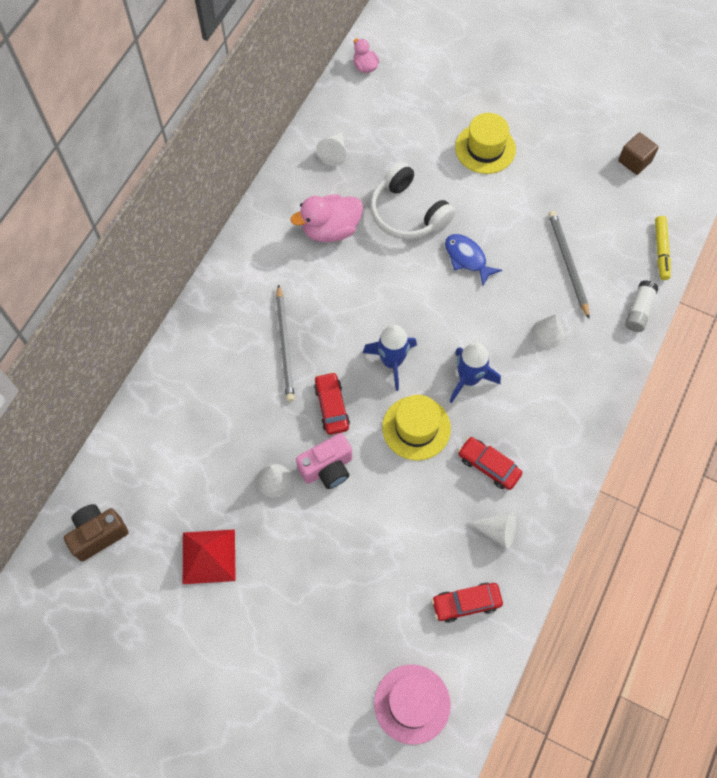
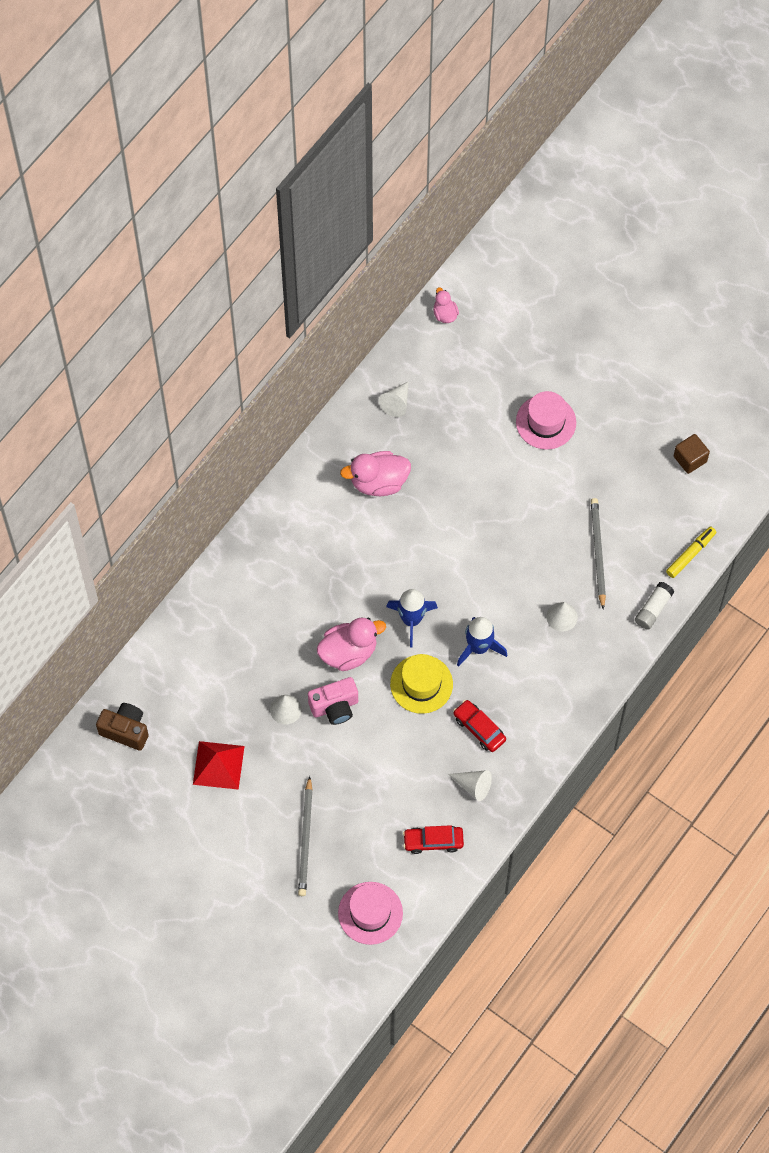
camera: 10 degrees right, 0 degrees up
brown camera [64,504,129,561] -> brown camera turned 45 degrees clockwise [96,703,148,751]
grey pencil [276,284,295,402] -> grey pencil moved to [298,776,313,896]
red car [314,372,350,435] -> pink duck [317,618,386,671]
white headphones [370,161,455,239] -> none
blue fish [445,234,502,286] -> none
yellow hat [455,113,516,174] -> pink hat [516,391,576,450]
yellow marker [655,216,671,280] -> yellow marker turned 150 degrees counterclockwise [666,526,716,578]

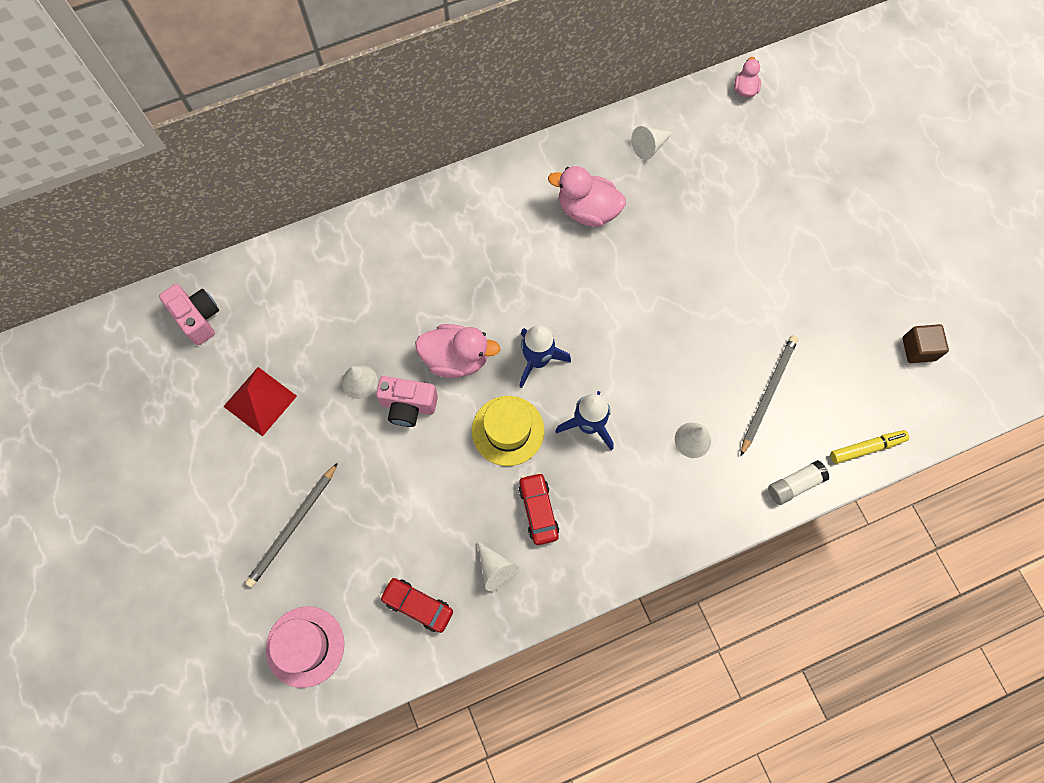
camera: 30 degrees right, 5 degrees up
brown camera [96,703,148,751] -> pink camera [159,284,219,345]
pink hat [516,391,576,450] -> none

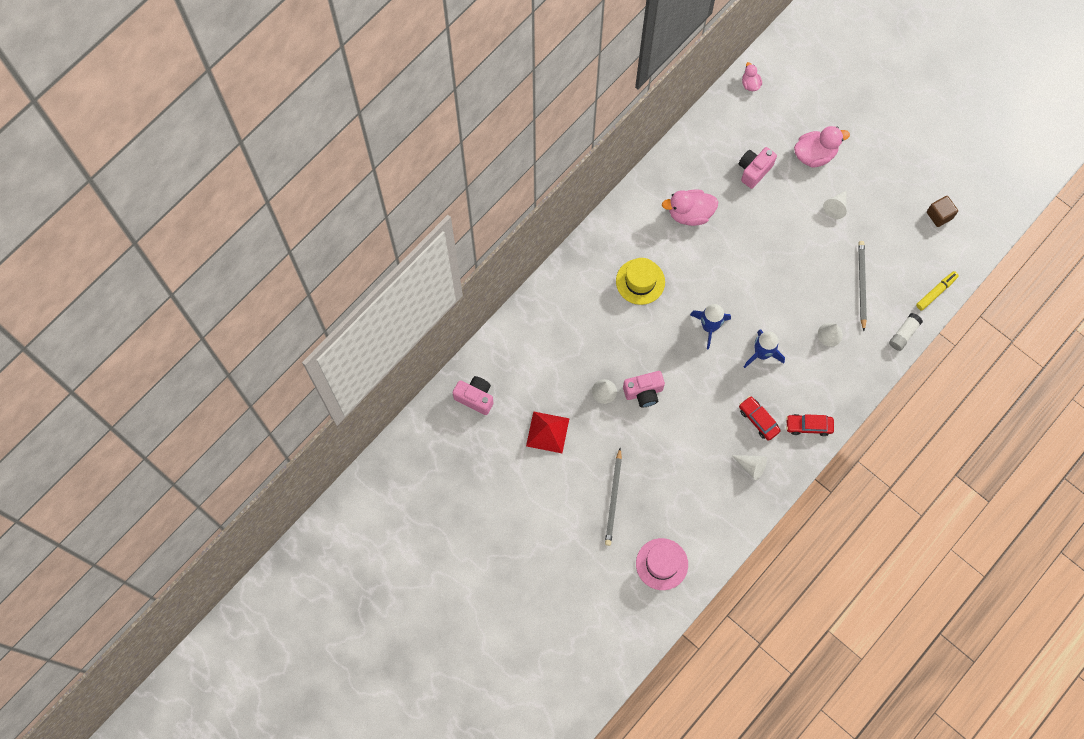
camera: 25 degrees left, 0 degrees up
red car [380,578,453,633] -> red car moved to [786,414,834,436]
pink duck [415,324,500,378] -> pink duck moved to [794,126,850,168]
yellow hat [472,396,544,466] -> yellow hat moved to [616,258,665,305]
white cone [631,126,673,160] -> white cone moved to [823,191,847,219]
none -> pink camera [739,147,777,189]

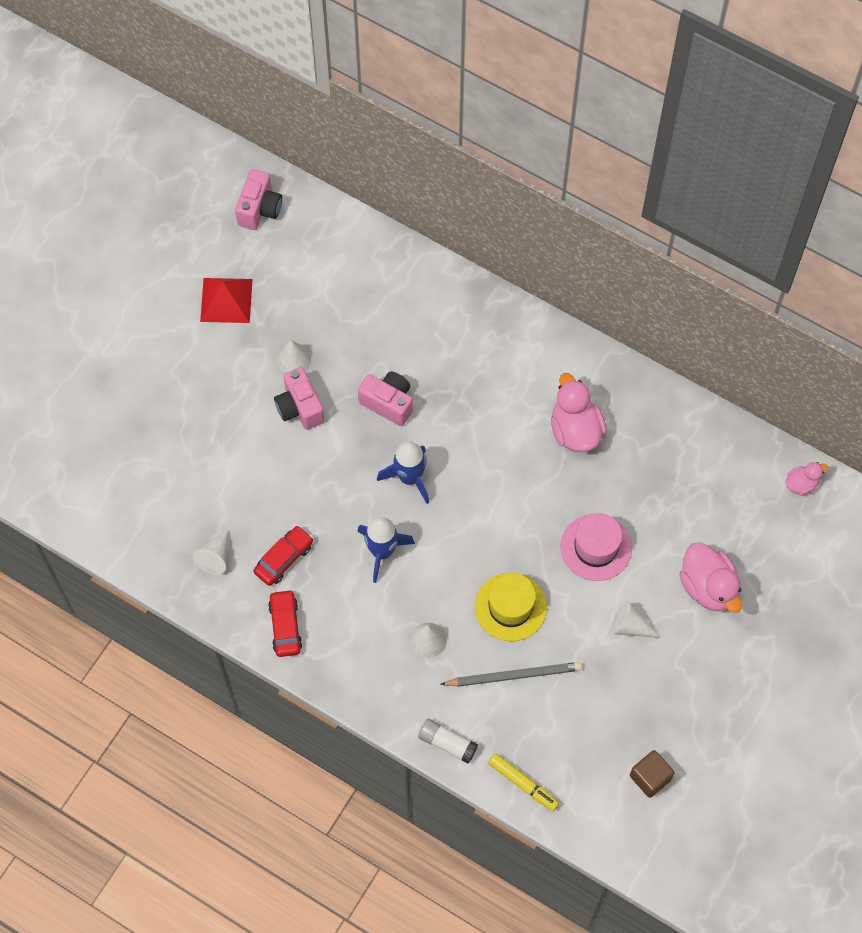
camera: 80 degrees right, 5 degrees down
grey pencil [605,448,622,546] -> none
yellow hat [616,258,665,305] -> yellow hat moved to [475,573,547,641]
pink hat [636,538,688,590] -> pink hat moved to [561,513,632,581]
pink camera [739,147,777,189] -> pink camera moved to [358,371,413,426]

